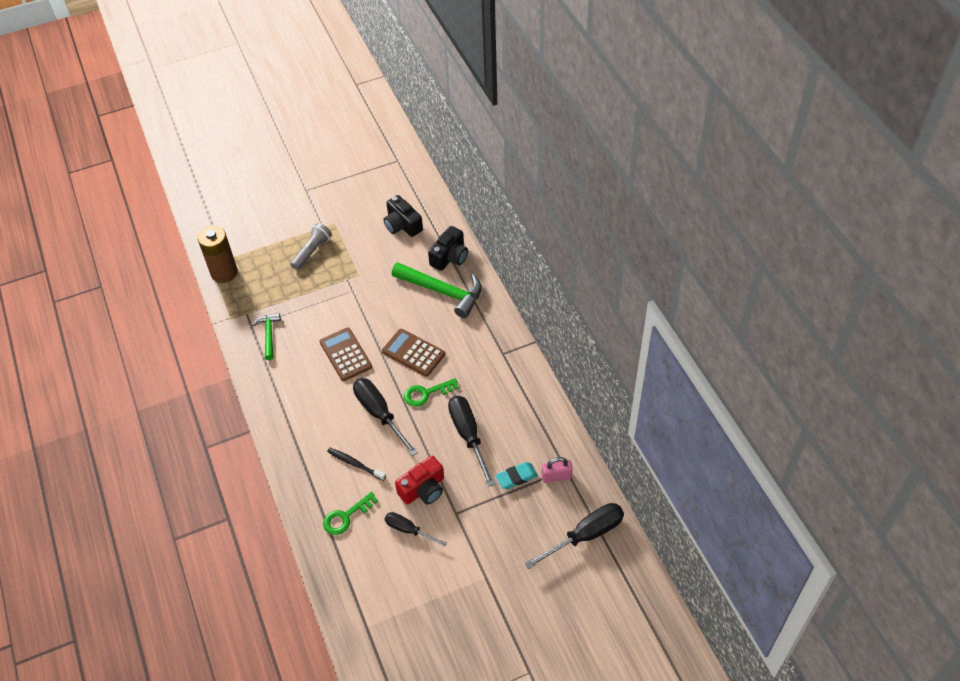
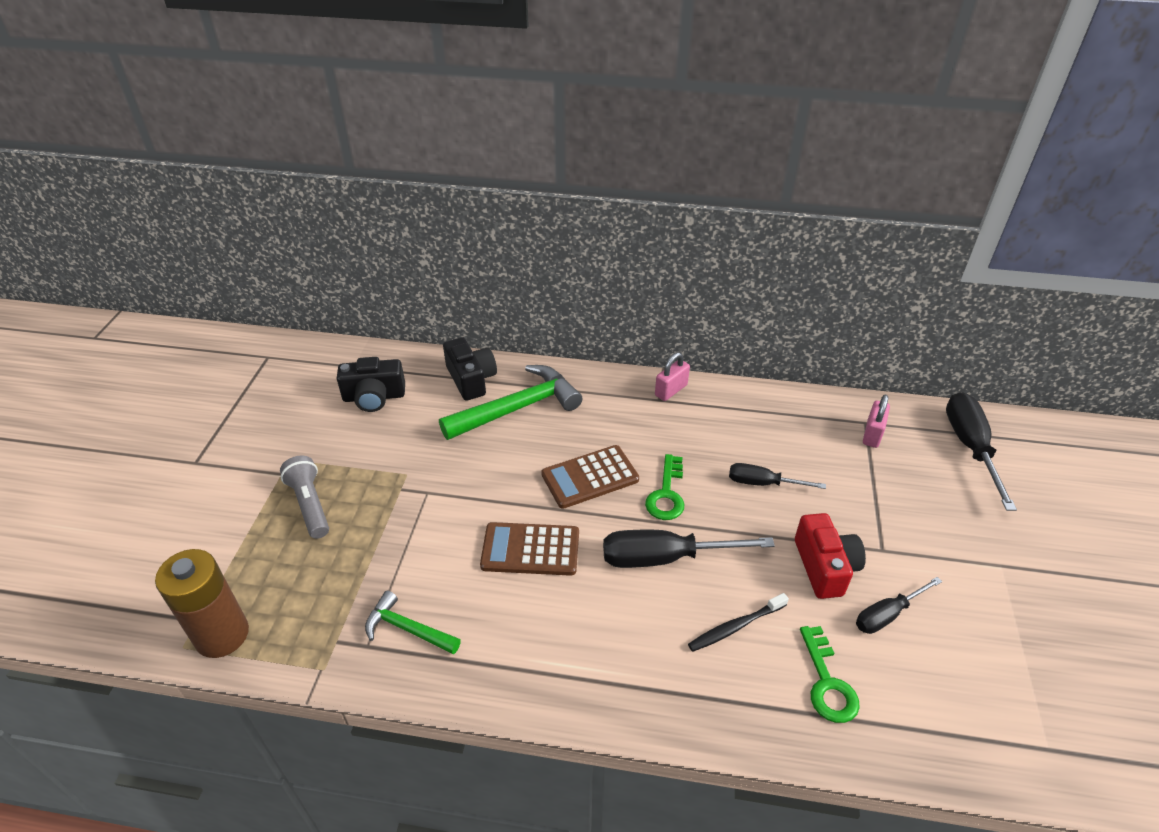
camera: 60 degrees left, 10 degrees down
black screwdriver [448,396,495,487] -> black screwdriver [729,463,826,489], size x0.61
turquoise eraser [495,462,538,489] -> none
none -> pink padlock [655,352,690,401]

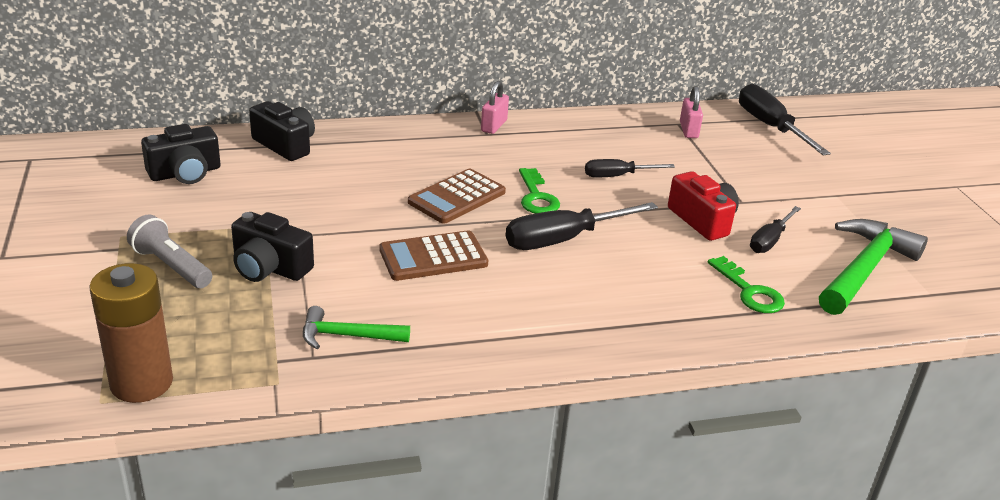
camera: 25 degrees left, 10 degrees down
green hammer [439,365,583,440] -> green hammer moved to [819,219,928,315]
black toothbrush [688,593,789,652] -> none
none -> black camera [231,212,314,282]

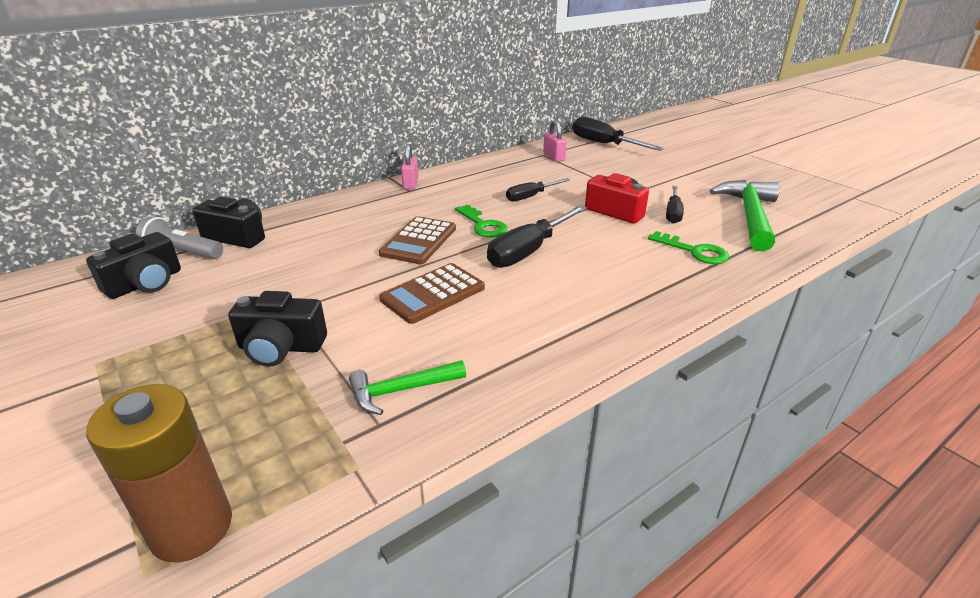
camera: 20 degrees left, 0 degrees up
grey flashlight [127,214,212,288] -> grey flashlight moved to [136,216,223,259]

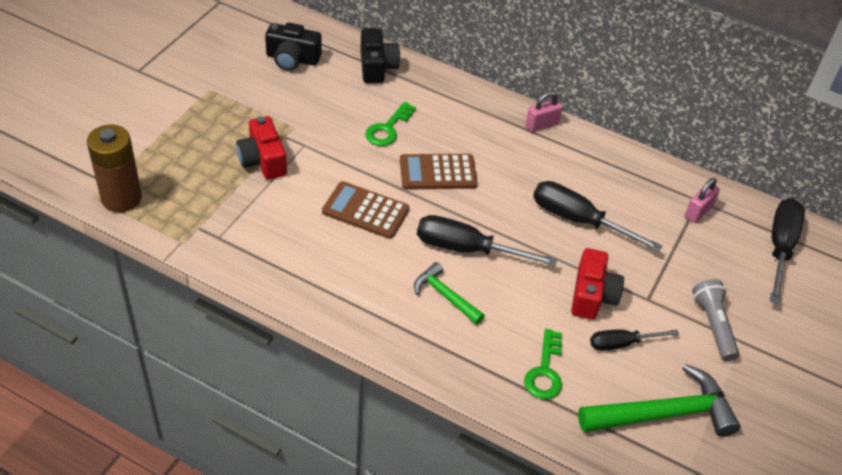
camera: 60 degrees right, 15 degrees up
grey flashlight [136,216,223,259] -> grey flashlight moved to [692,279,739,361]
black camera [228,291,327,367] -> red camera [236,116,287,180]
green hammer [349,360,466,415] -> green hammer moved to [414,262,484,325]
green key [455,205,508,238] -> green key moved to [365,102,416,146]
black screwdriver [506,178,570,201] -> black screwdriver [533,181,663,252], size x1.65

